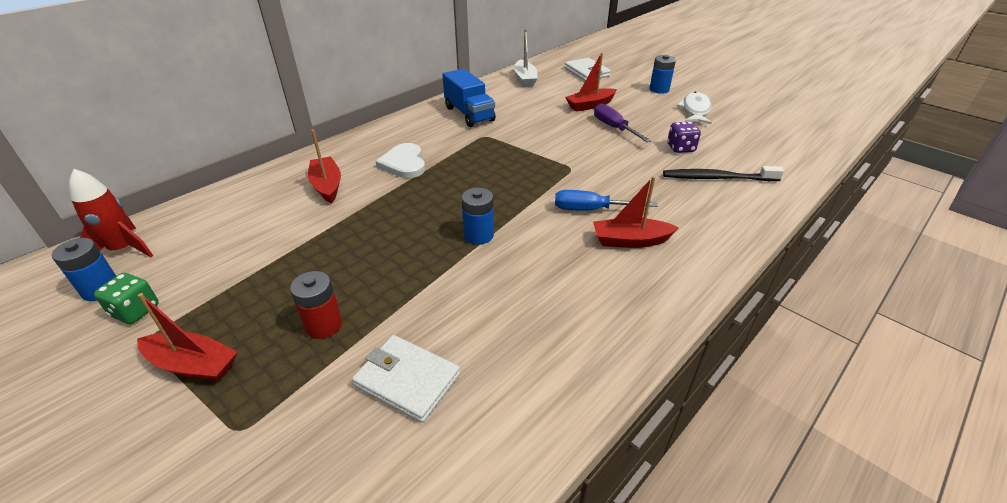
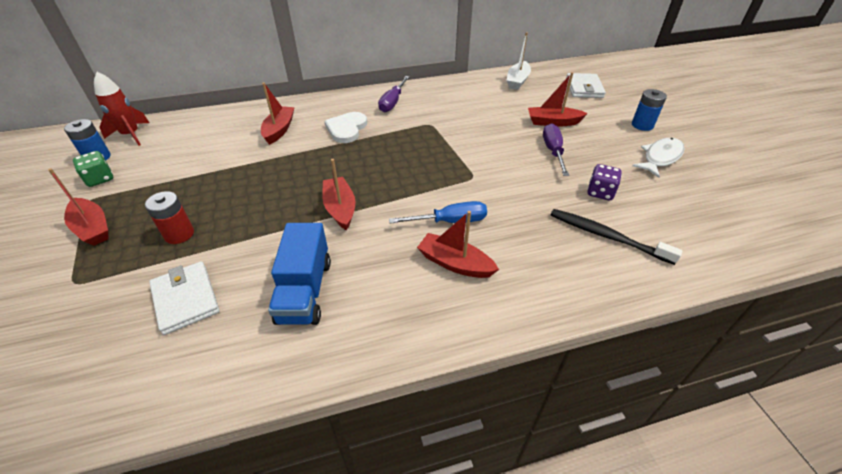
camera: 30 degrees right, 5 degrees up
blue truck [442,69,496,127] -> blue truck moved to [268,223,331,325]
blue battery [462,188,494,245] -> red boat [322,159,356,230]
blue screwdriver [555,190,658,211] -> blue screwdriver turned 135 degrees clockwise [389,201,487,223]
none -> purple screwdriver [378,76,409,113]

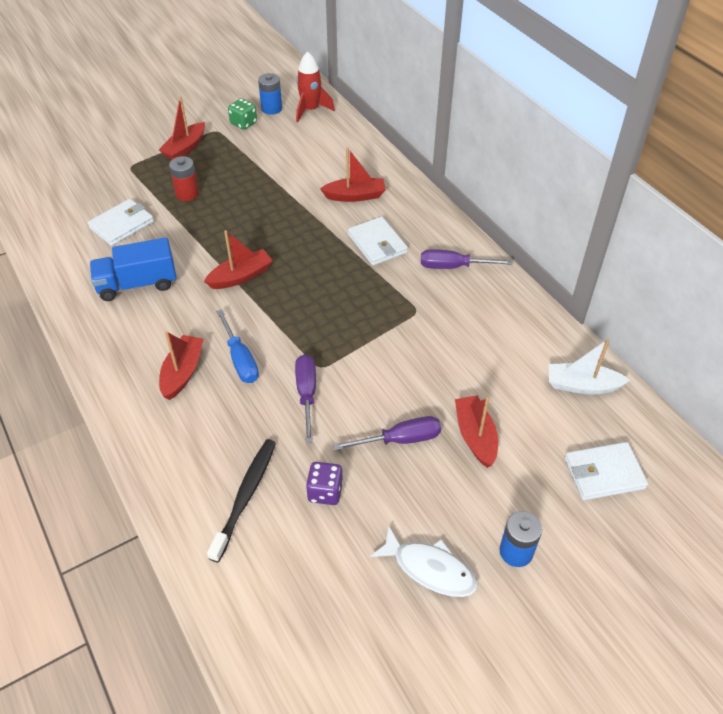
camera: 75 degrees right, 5 degrees up
white heart [324,112,367,143] -> white wallet [348,217,408,266]
none -> purple screwdriver [295,354,316,443]

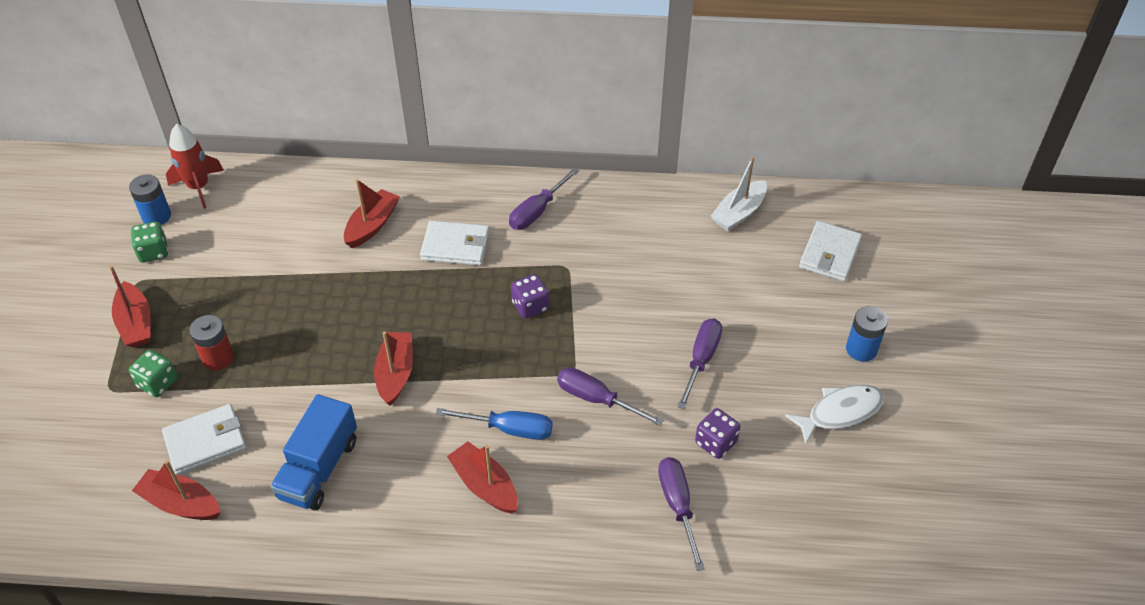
camera: 55 degrees left, 0 degrees up
white wallet [88,199,154,246] -> white wallet turned 75 degrees clockwise [162,404,247,475]
black toothbrush [207,439,276,563] -> purple screwdriver [658,457,705,571]
red boat [455,395,498,468] -> red boat moved to [132,460,221,520]
none -> green dice [129,350,177,397]
none -> purple dice [511,274,549,319]

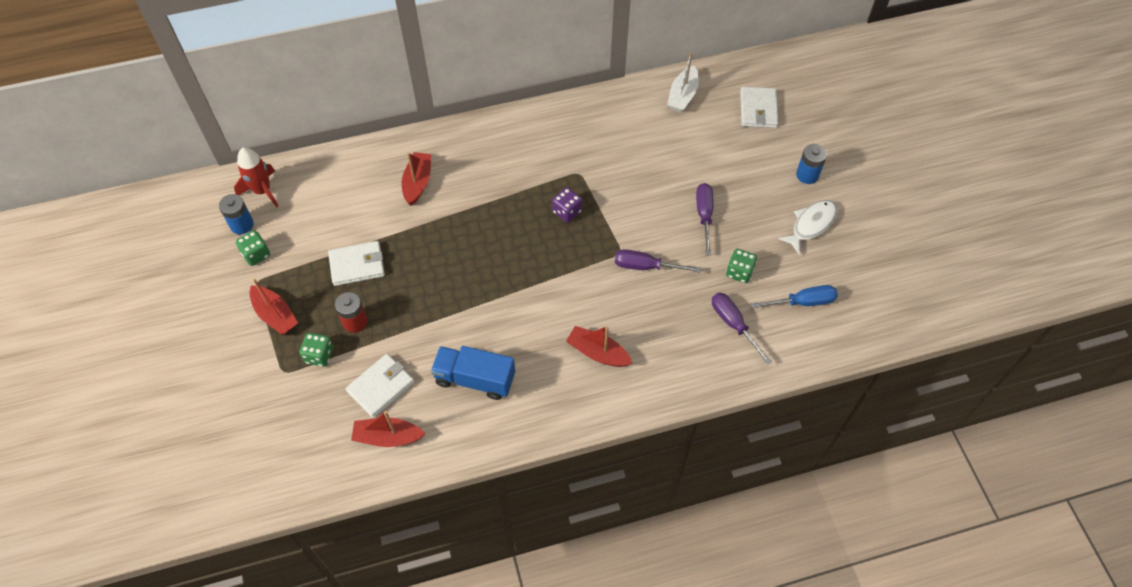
camera: 20 degrees left, 10 degrees up
blue truck [270,394,357,510] -> blue truck turned 105 degrees clockwise [431,346,515,400]
red boat [374,332,413,406] -> none
white wallet [420,221,489,266] -> white wallet moved to [328,241,385,286]
blue screwdriver [436,408,553,440] -> blue screwdriver moved to [750,285,838,308]
purple screwdriver [509,168,579,230] -> none
purple dice [695,408,740,459] -> green dice [726,249,757,283]

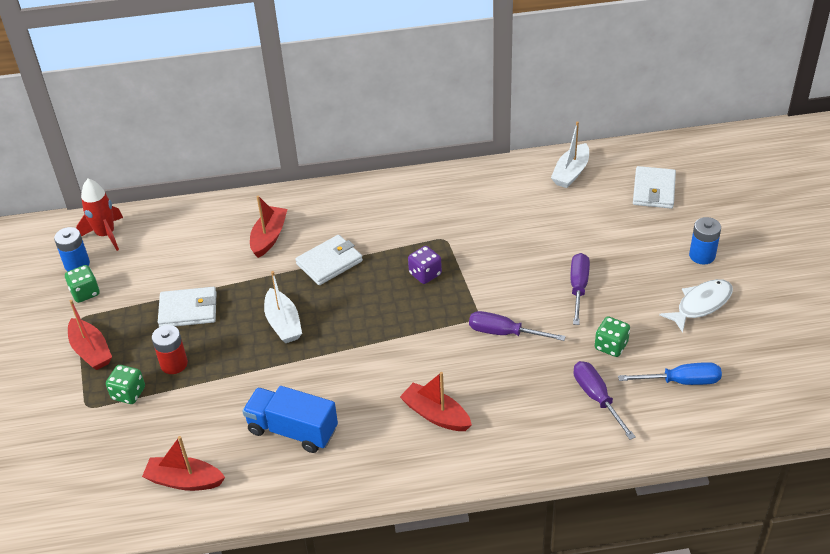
camera: 10 degrees right, 15 degrees down
white wallet [346,354,414,418] -> white wallet moved to [295,235,363,285]
none -> white boat [264,271,302,343]

